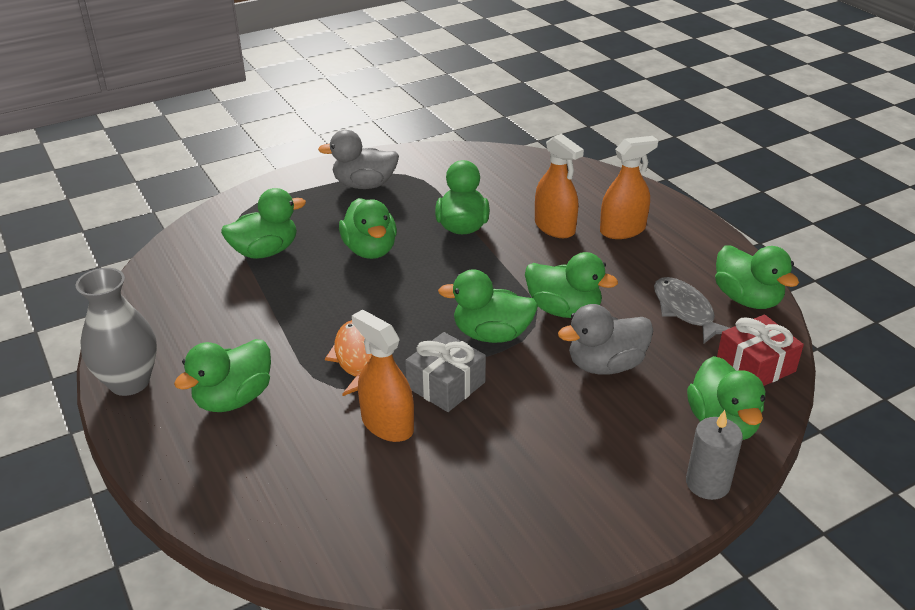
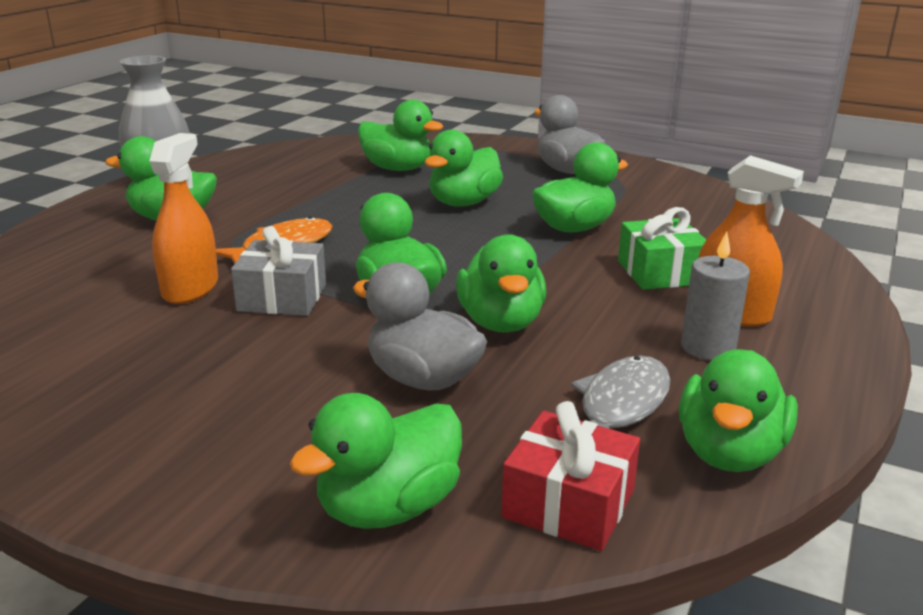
camera: 55 degrees right, 10 degrees down
orange spray bottle [535,134,584,238] -> green gift [618,207,706,290]
grey candle [686,410,743,500] -> grey candle moved to [681,232,750,360]

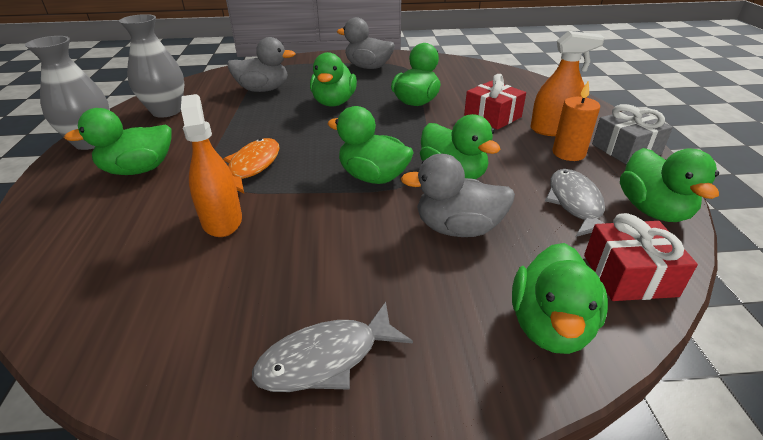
camera: 30 degrees left, 10 degrees up
grey gift [231,226,326,316] -> grey gift moved to [592,104,673,164]
green duck [358,100,443,171] -> grey duck [227,37,296,92]
green gift [618,207,706,290] -> red gift [464,74,526,130]
grey candle [681,232,750,360] -> orange candle [552,80,600,161]
none -> grey vase [119,14,184,118]
none -> grey fish [252,302,413,392]

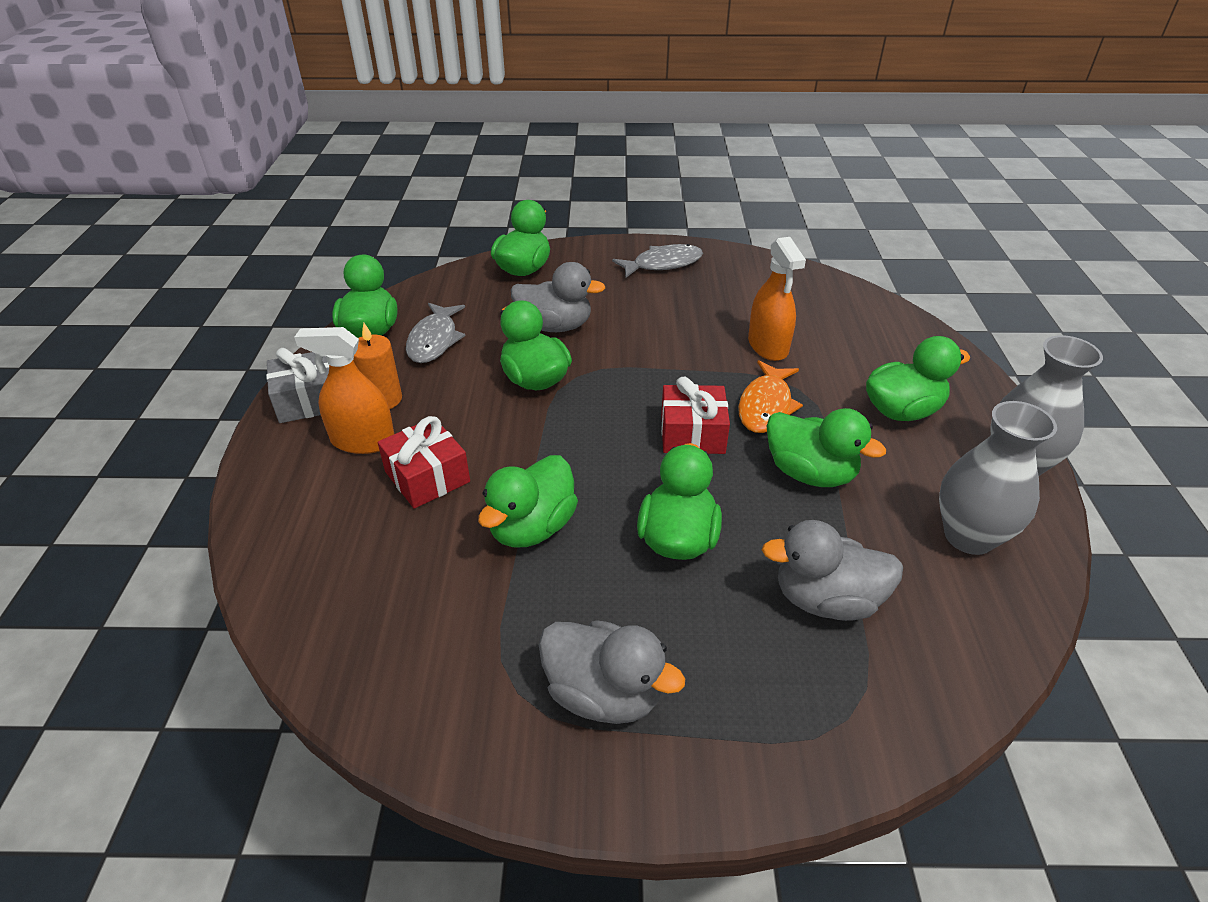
camera: 175 degrees left, 5 degrees up
green duck [327,106,414,184] -> green duck moved to [766,408,886,487]
red gift [584,213,698,301] -> red gift moved to [661,377,730,454]

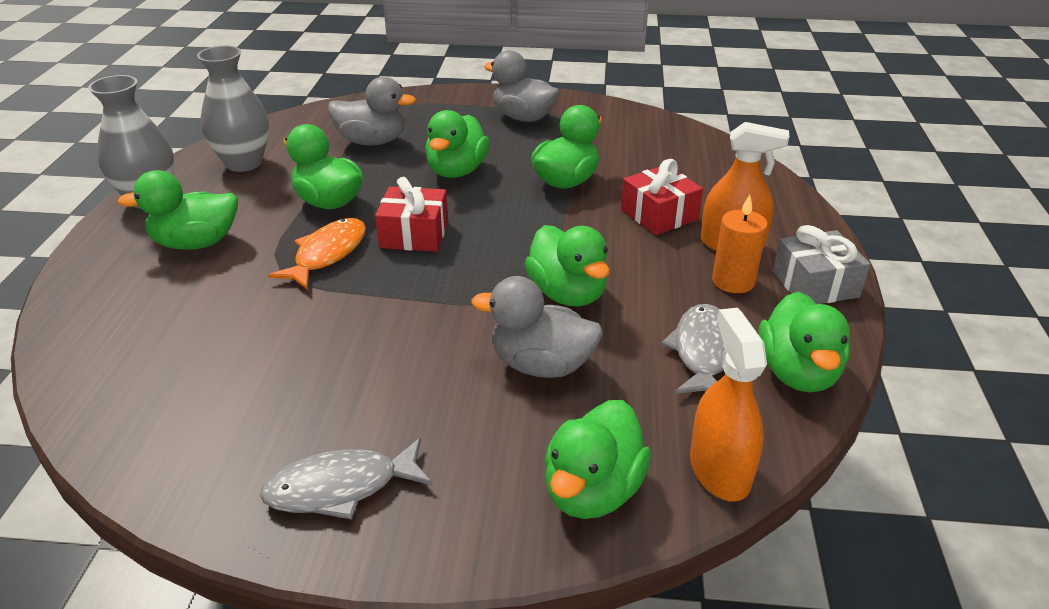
camera: 175 degrees left, 5 degrees down
orange spray bottle [748,237,806,361] -> orange spray bottle moved to [690,308,767,502]

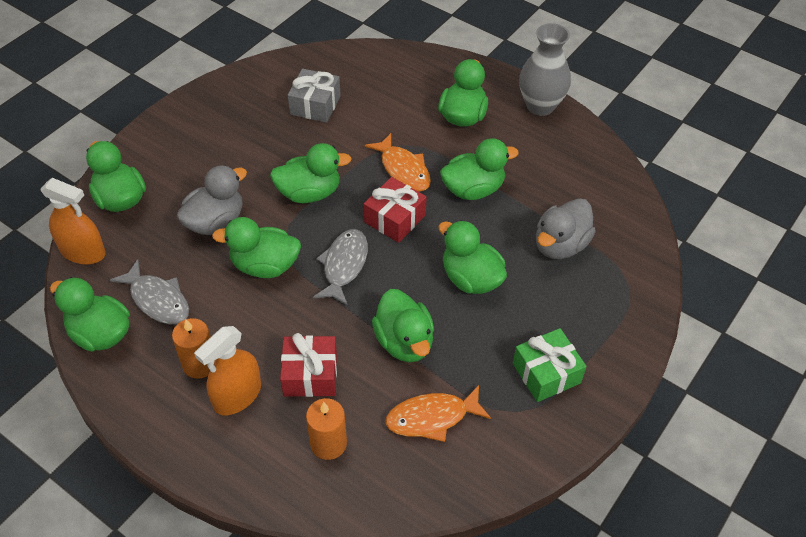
camera: 120 degrees right, 15 degrees up
grey vase [197,46,269,172] -> none
grey fish [260,438,433,520] -> grey fish moved to [313,229,368,306]
grey duck [484,50,559,122] -> green gift [513,328,586,402]
grey gift [773,225,870,304] -> grey gift moved to [288,69,341,123]
none -> green duck [270,143,352,203]
none -> orange candle [306,398,347,460]
none -> orange fish [385,385,491,442]

